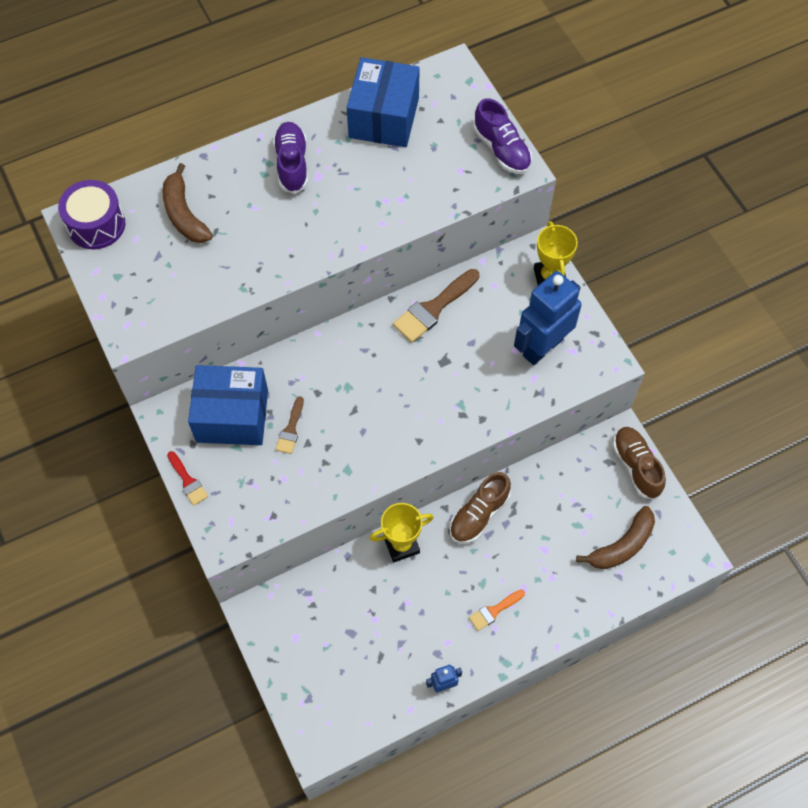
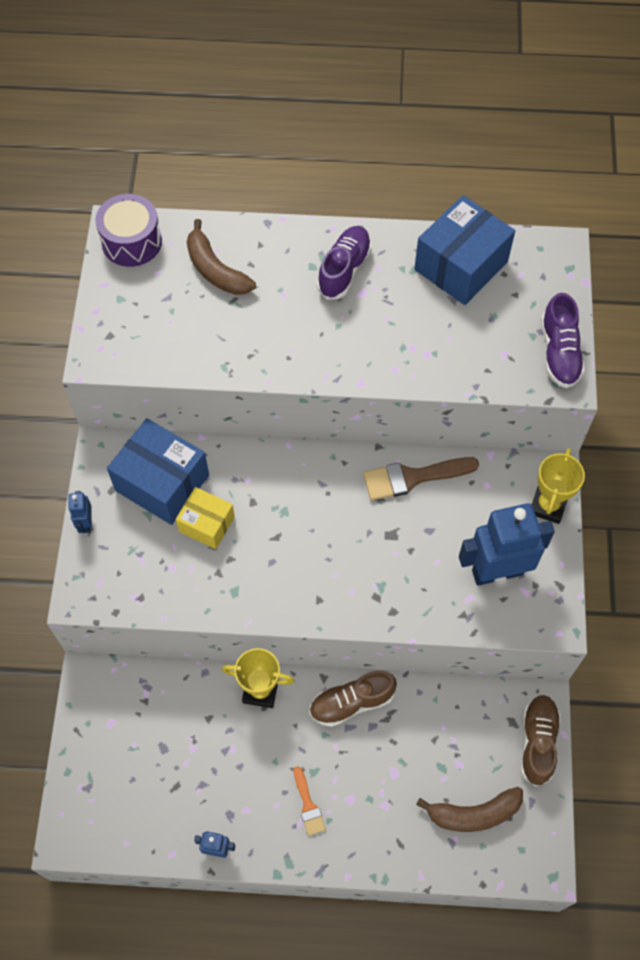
camera: 30 degrees right, 0 degrees up
brown banana [162,163,213,243] -> brown banana turned 45 degrees counterclockwise [187,219,256,295]
red brush [167,451,208,506] -> blue robot [68,491,92,533]
brown brush [276,396,304,454] -> yellow box [175,487,235,549]
orange brush [469,590,525,631] -> orange brush turned 105 degrees counterclockwise [294,766,326,836]

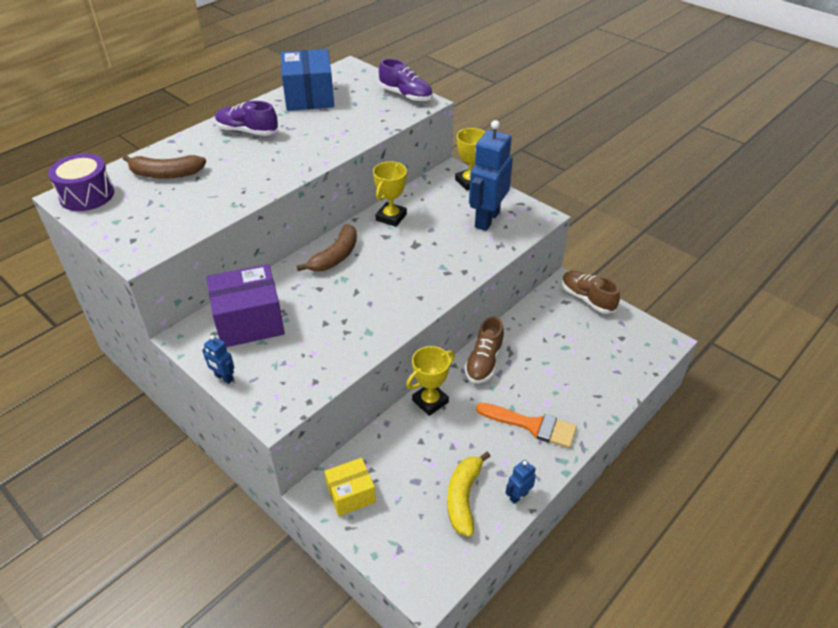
camera: 50 degrees left, 20 degrees down
blue box [107,418,209,525] -> purple box [207,264,285,347]
yellow box [175,487,235,549] -> yellow box moved to [324,458,376,516]
orange brush [294,766,326,836] -> orange brush [476,403,577,448], size x1.76
purple shoe [317,226,372,300] -> purple shoe turned 45 degrees counterclockwise [215,101,278,136]
brown brush [363,457,479,500] -> yellow trophy [373,161,407,227]
brown banana [416,787,523,832] -> brown banana moved to [297,224,357,272]
none -> yellow banana [447,451,491,537]

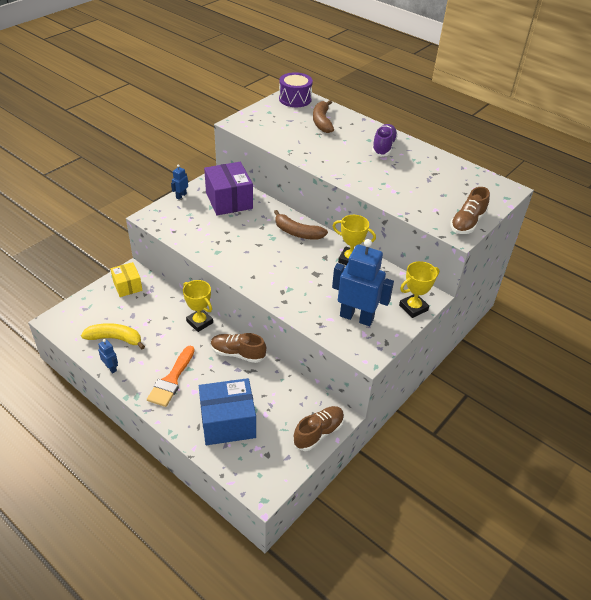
camera: 85 degrees right, 0 degrees up
blue box [281,49,334,111] -> blue box moved to [199,378,256,445]
purple shoe [379,59,433,102] -> brown shoe [450,187,490,234]

